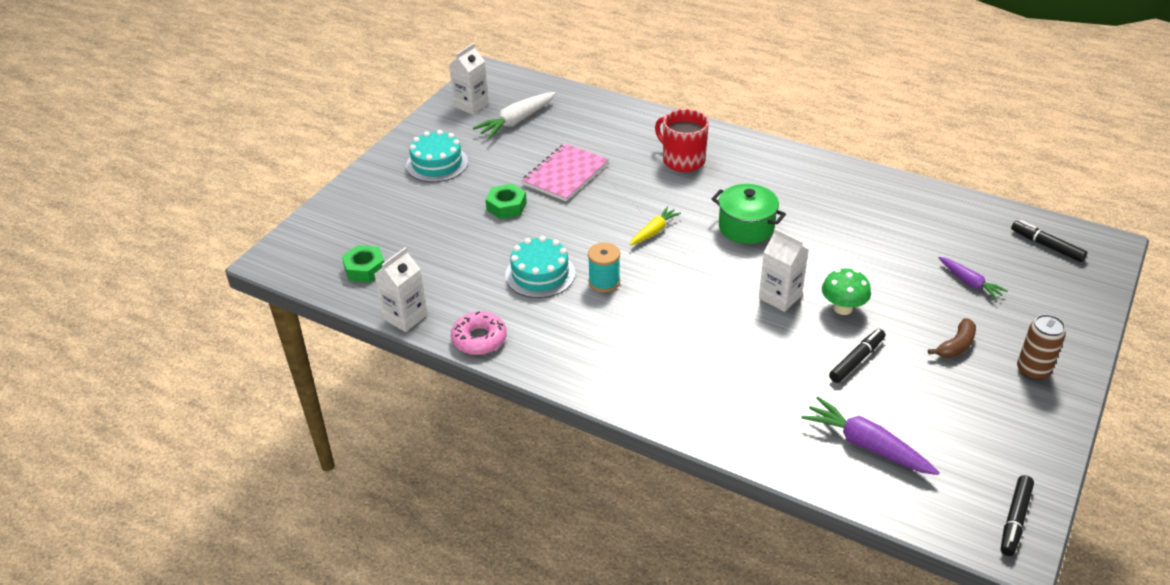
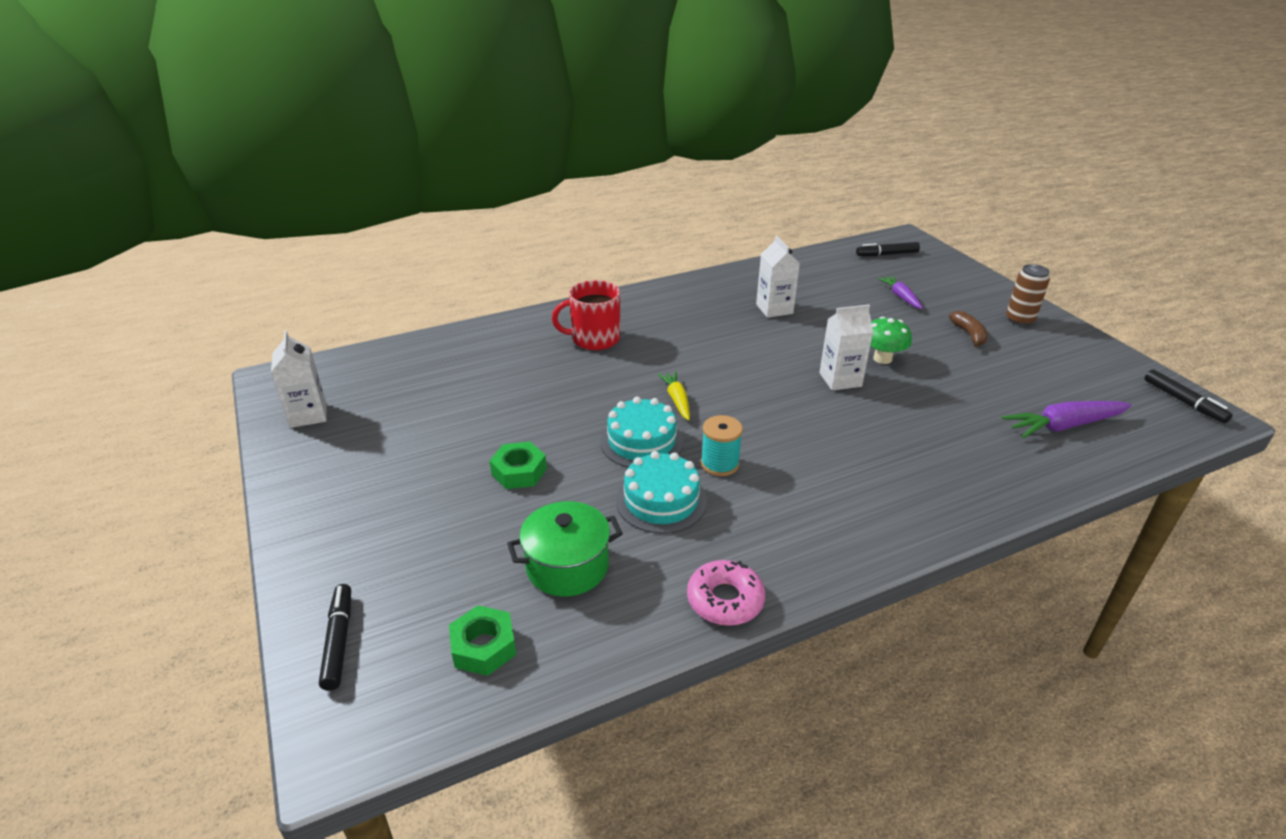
camera: 55 degrees left, 5 degrees down
white carton [374,247,428,332] -> white carton moved to [756,236,800,318]
turquoise cake [406,130,468,182] -> turquoise cake moved to [600,397,684,467]
white carrot [473,92,556,139] -> none
pink notebook [522,143,609,202] -> none
green pot [711,184,786,244] -> green pot moved to [507,501,623,597]
black marker [829,329,885,383] -> black marker moved to [319,584,351,691]
purple carrot [939,257,1008,300] -> purple carrot turned 105 degrees counterclockwise [877,276,923,309]

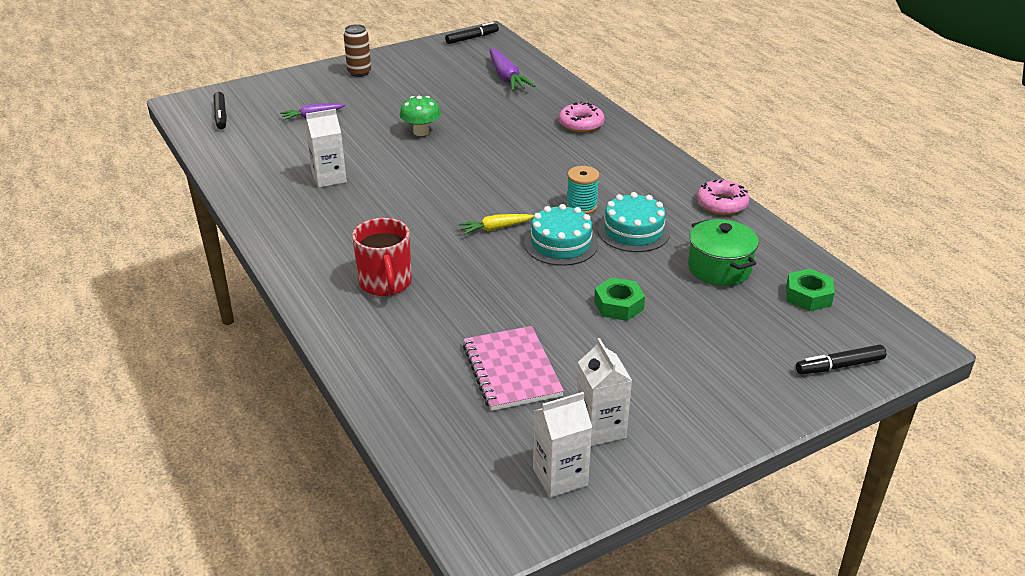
camera: 95 degrees left, 0 degrees up
white carton [819,305,873,391] -> white carton moved to [577,338,632,446]
brown banana [949,311,988,348] -> none
none -> pink notebook [463,326,564,411]
none -> pink donut [559,102,605,132]

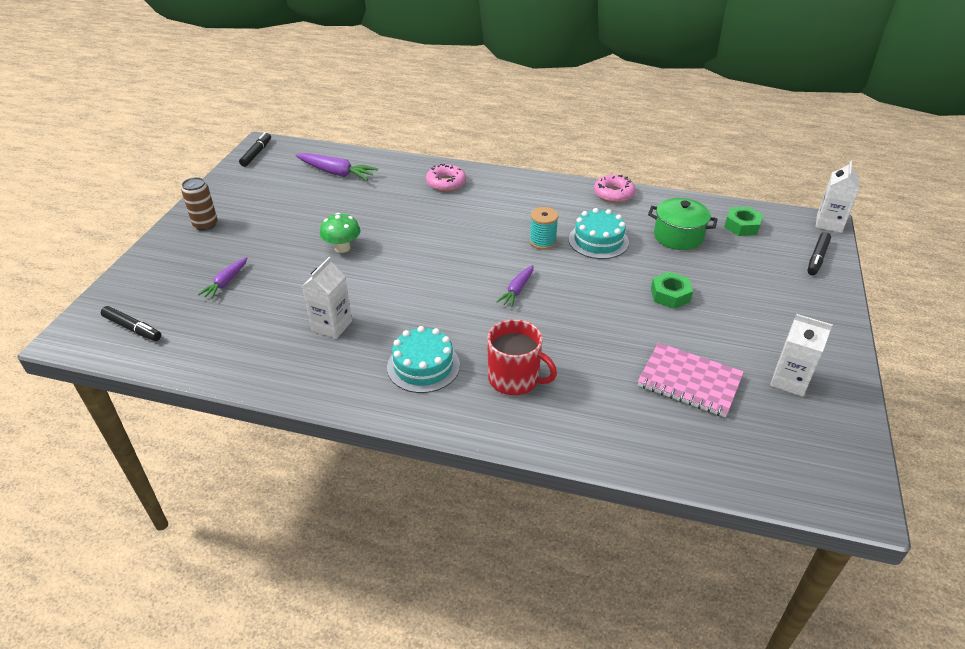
camera: 45 degrees left, 5 degrees up
yellow carrot [459,214,534,235] -> purple carrot [496,265,534,307]
turquoise cake [524,204,598,266] -> turquoise cake moved to [387,326,460,393]
white carton [533,392,592,498] -> white carton moved to [816,160,860,233]

